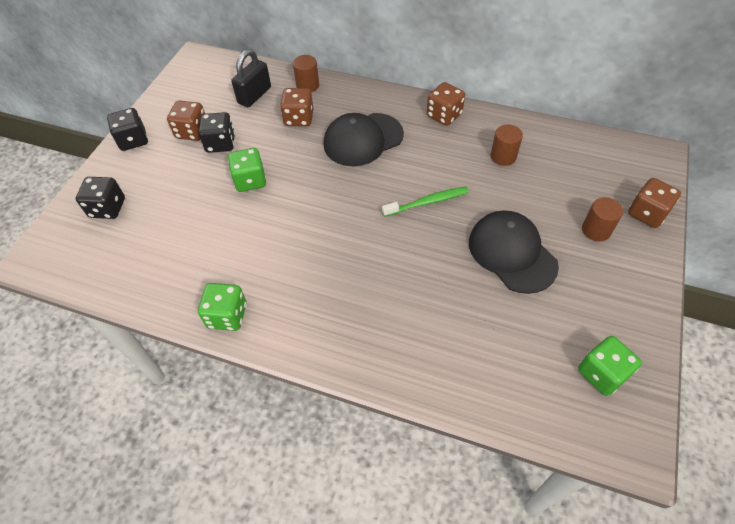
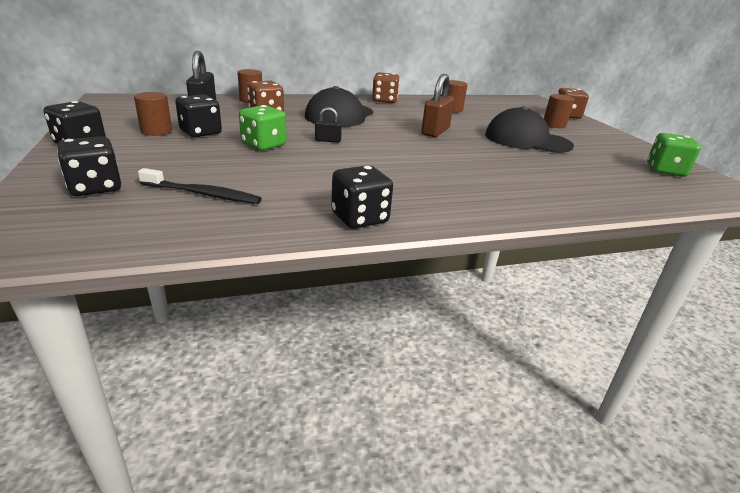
camera: 40 degrees left, 25 degrees down
brown dice [167,101,205,141] -> brown cylinder [134,92,172,136]
green dice [198,283,247,331] -> black dice [331,165,393,229]
green toothbrush [382,187,469,217] -> brown padlock [421,74,454,137]
none -> black toothbrush [138,168,262,204]
none -> black padlock [315,107,342,143]

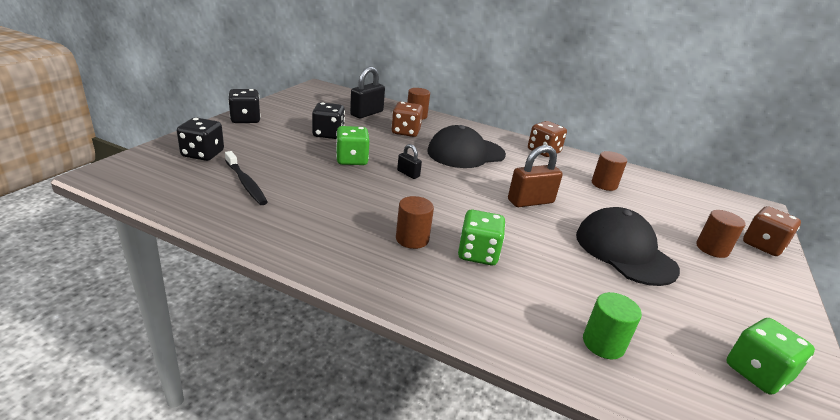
camera: 40 degrees right, 0 degrees up
brown cylinder [134,92,172,136] -> brown cylinder moved to [396,196,434,249]
black dice [331,165,393,229] -> none
none -> green dice [458,210,506,265]
none -> green cylinder [583,292,642,359]

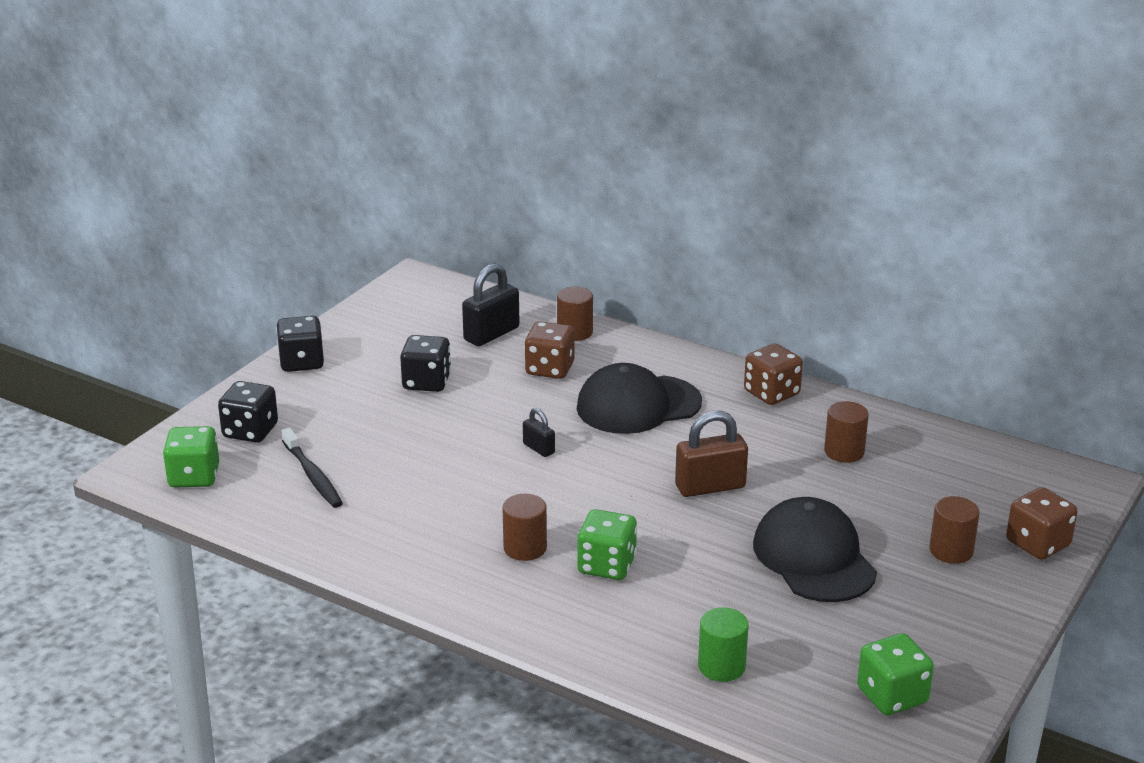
camera: 10 degrees right, 0 degrees up
green dice [336,126,370,165] -> green dice moved to [163,426,219,487]

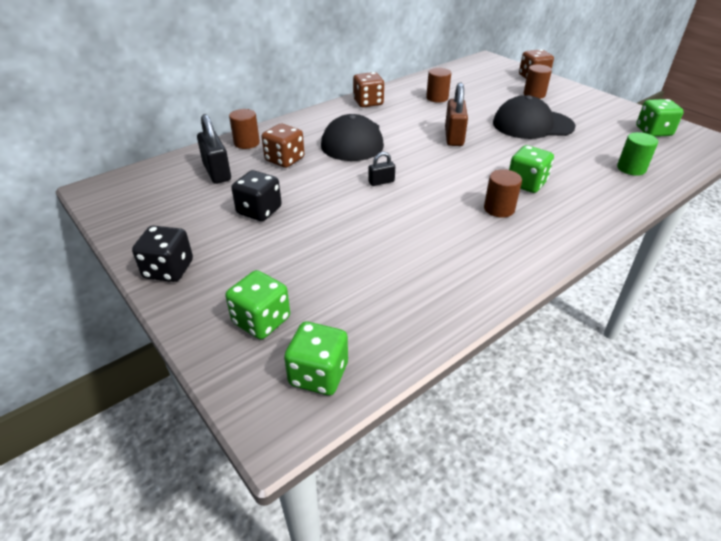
camera: 70 degrees left, 10 degrees up
black dice [218,381,278,443] -> green dice [226,270,290,339]
black toothbrush [282,428,343,508] -> none

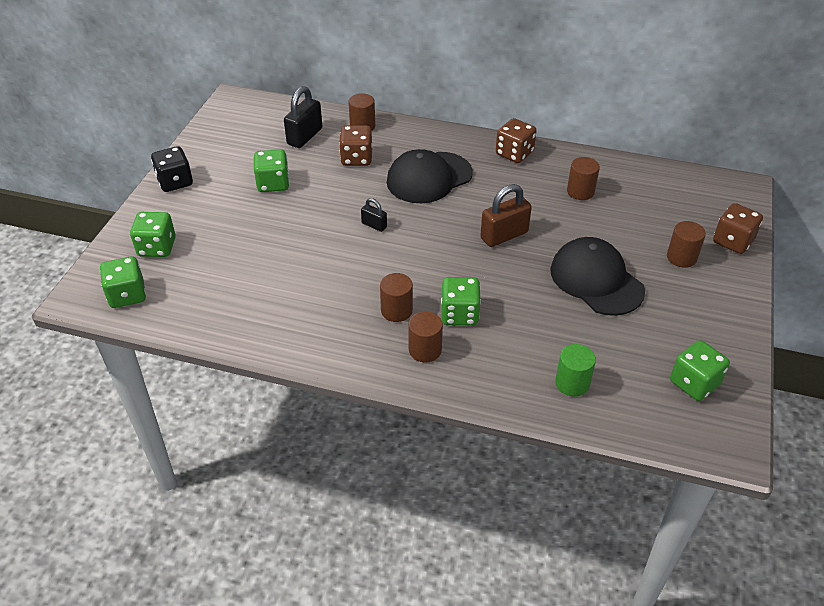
camera: 55 degrees right, 5 degrees up
black dice [231,170,282,221] -> green dice [254,149,289,192]
none -> brown cylinder [408,311,443,363]

